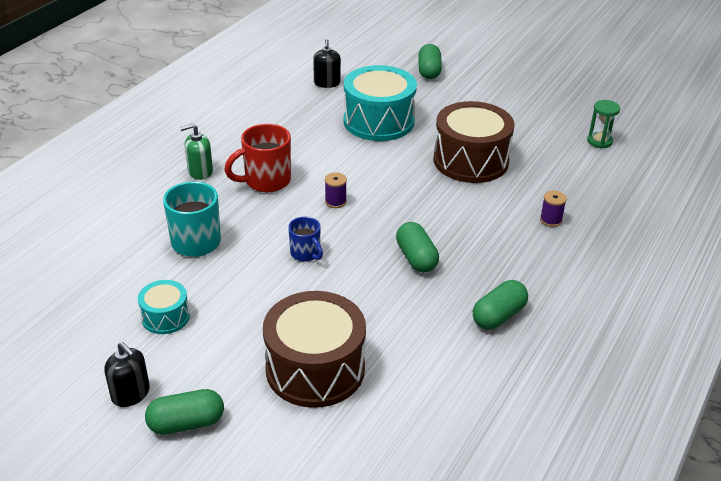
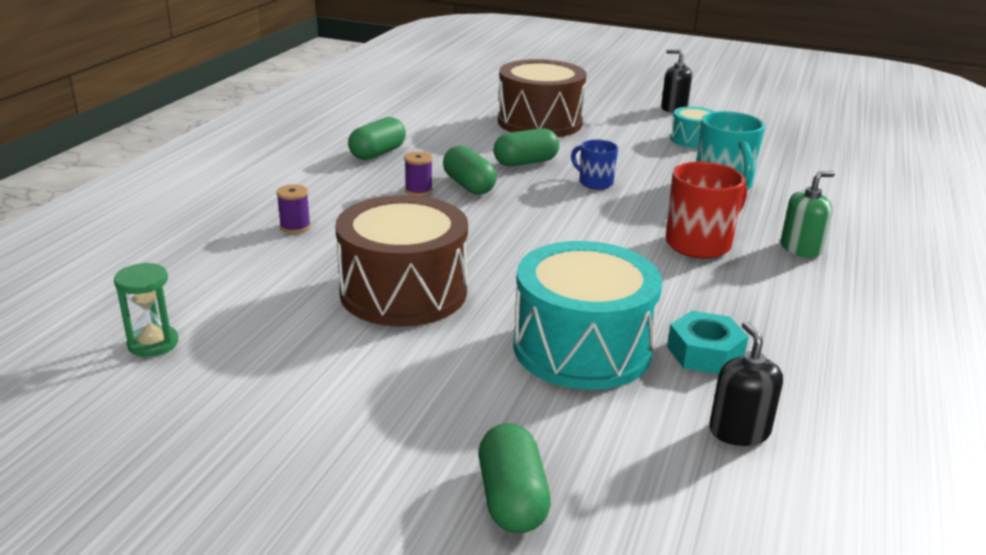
camera: 170 degrees right, 10 degrees down
green capsule [145,389,224,435] -> green capsule moved to [494,128,559,166]
purple spool [325,172,347,208] -> purple spool moved to [404,152,433,196]
none -> turquoise nut [667,311,748,374]

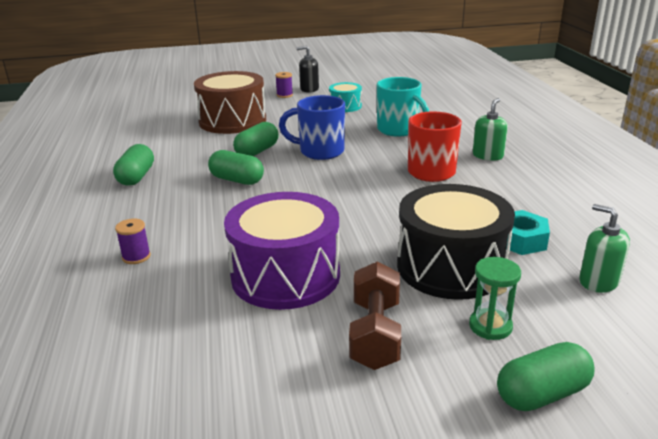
camera: 30 degrees left, 0 degrees up
green hourglass [114,262,178,357] -> green hourglass moved to [469,257,521,340]
brown drum [335,195,468,327] -> purple drum [224,192,340,310]
purple spool [404,152,433,196] -> purple spool moved to [275,72,293,98]
green capsule [478,423,551,533] -> green capsule turned 75 degrees counterclockwise [497,342,594,411]
turquoise drum [513,241,662,390] -> black drum [397,184,515,300]
blue mug [571,140,618,189] -> blue mug [279,95,345,160], size x1.68
black soap dispenser [709,321,783,446] -> green soap dispenser [579,204,630,293]
none -> brown dumbbell [349,262,401,370]

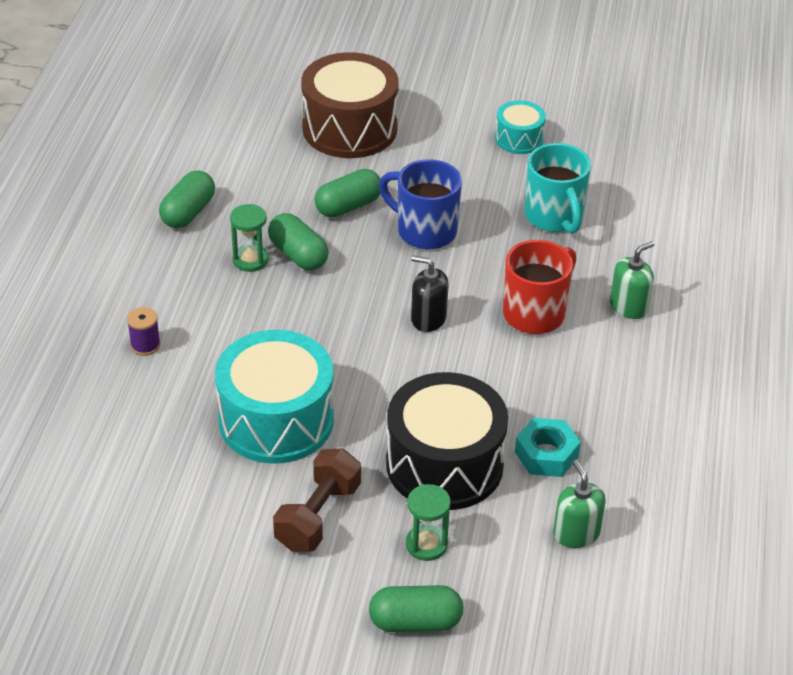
camera: 20 degrees right, 15 degrees up
purple drum [224,192,340,310] -> turquoise drum [215,330,334,464]
purple spool [275,72,293,98] -> none
black soap dispenser [296,46,319,93] -> black soap dispenser moved to [411,256,449,332]
none -> green hourglass [230,204,269,272]

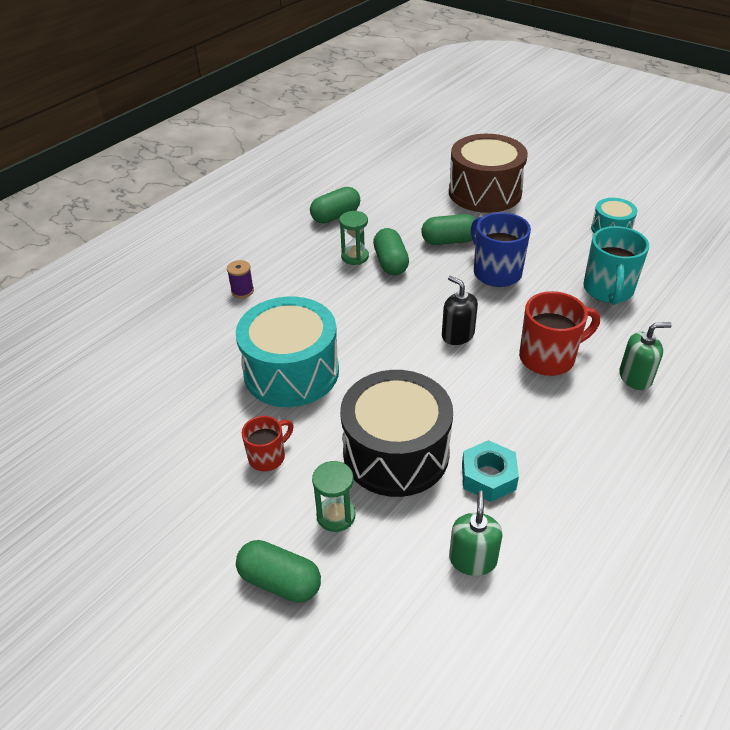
camera: 30 degrees right, 0 degrees up
brown dumbbell [273,448,361,552] -> red mug [242,416,293,471]

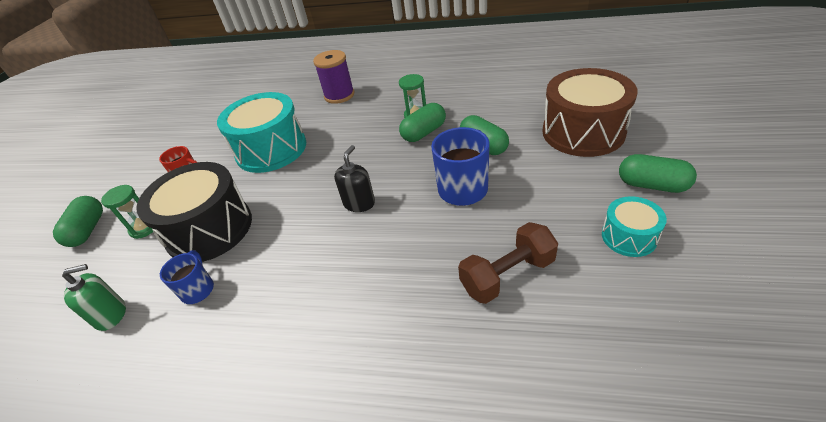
camera: 65 degrees right, 0 degrees up
purple spool [227,260,254,298] -> purple spool [313,50,354,104], size x1.82
green capsule [310,187,360,223] -> green capsule moved to [619,154,697,193]
turquoise nut [462,440,519,502] -> blue mug [160,251,214,304]
red mug [519,291,600,376] -> none
turquoise mug [583,226,649,305] -> brown dumbbell [458,222,558,304]
green soap dispenser [619,322,672,390] -> none

